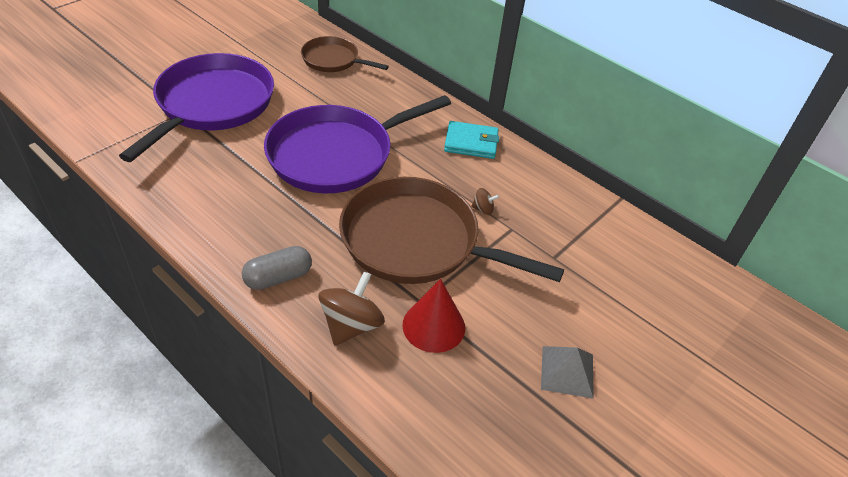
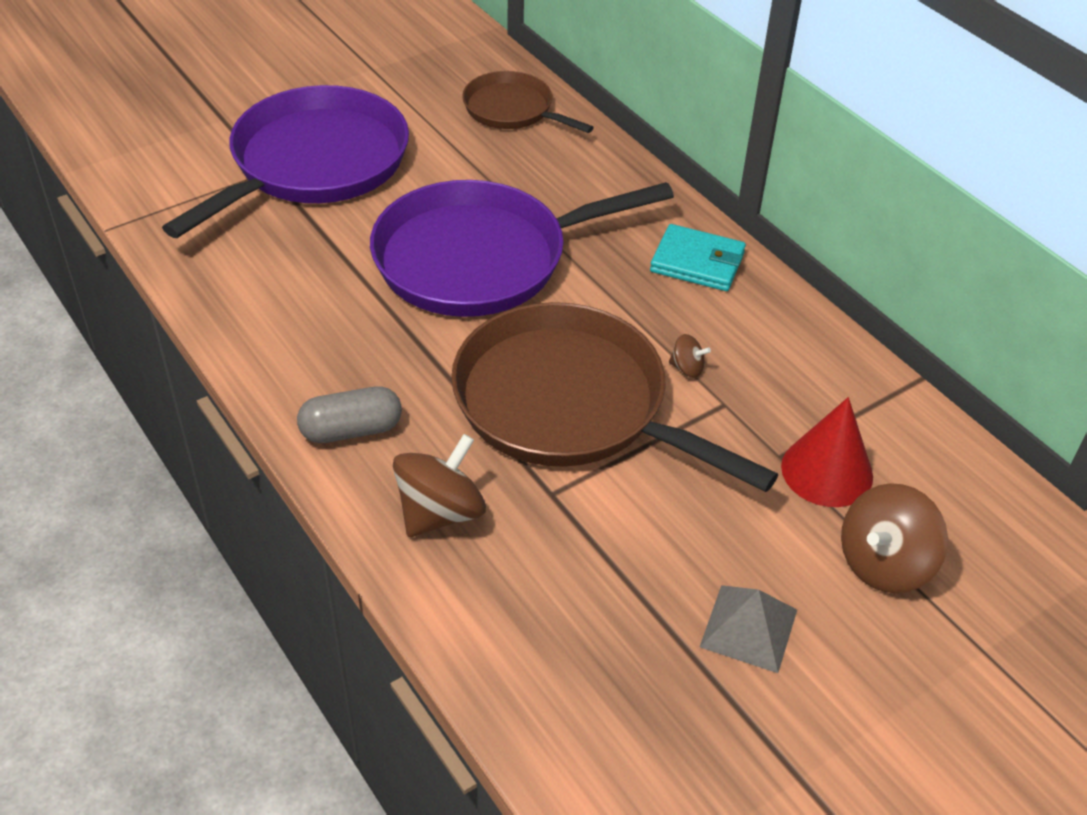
camera: 15 degrees right, 0 degrees up
red cone [402,279,465,353] -> red cone moved to [781,397,873,507]
none -> brown spinning top [841,483,948,593]

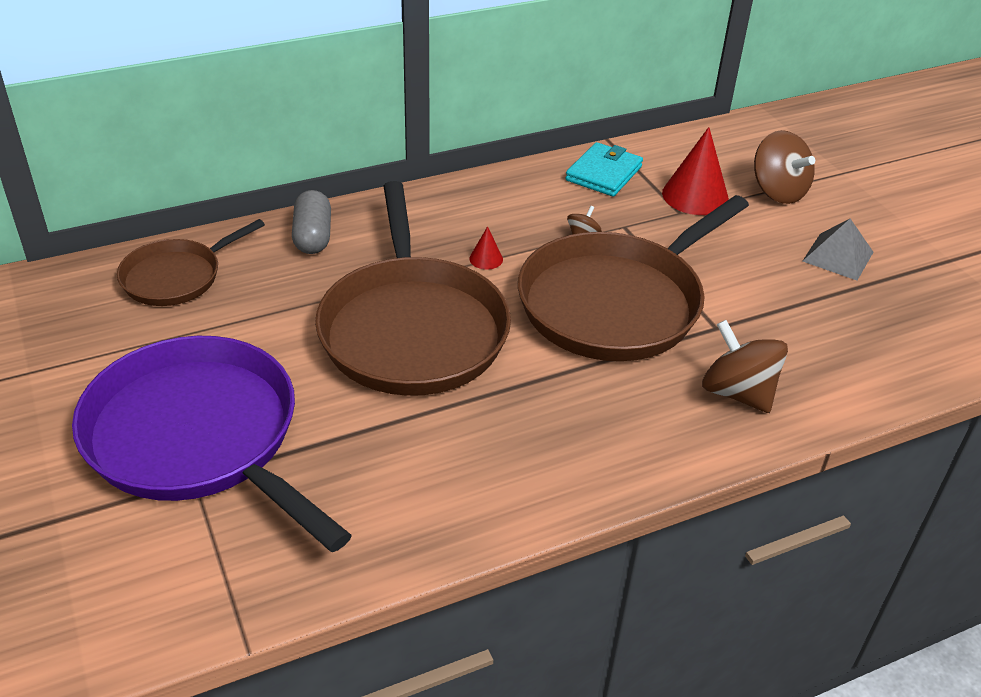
camera: 80 degrees left, 5 degrees down
grey capsule [297,386,402,443] -> grey capsule moved to [292,190,331,254]
purple pan [370,180,674,317] -> brown pan [315,181,511,396]
turquoise wallet [650,224,746,291] -> turquoise wallet moved to [565,142,643,197]
none -> red cone [469,226,503,270]

